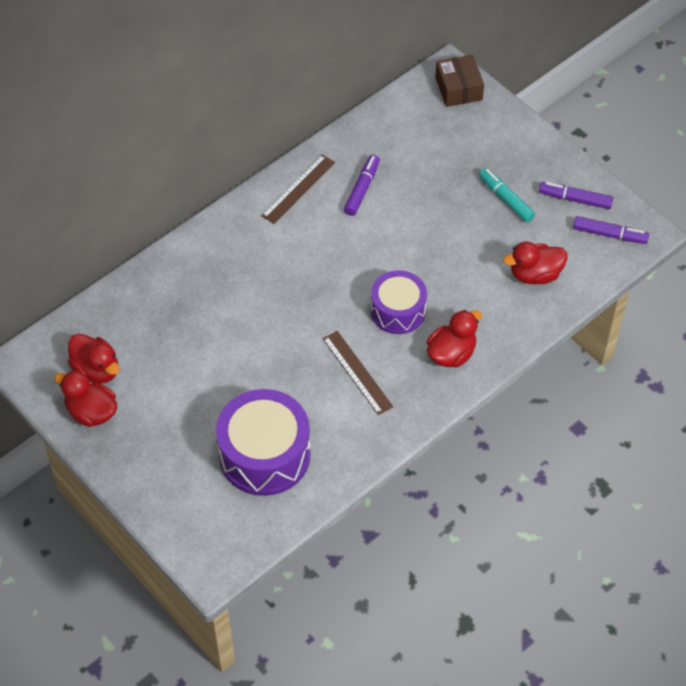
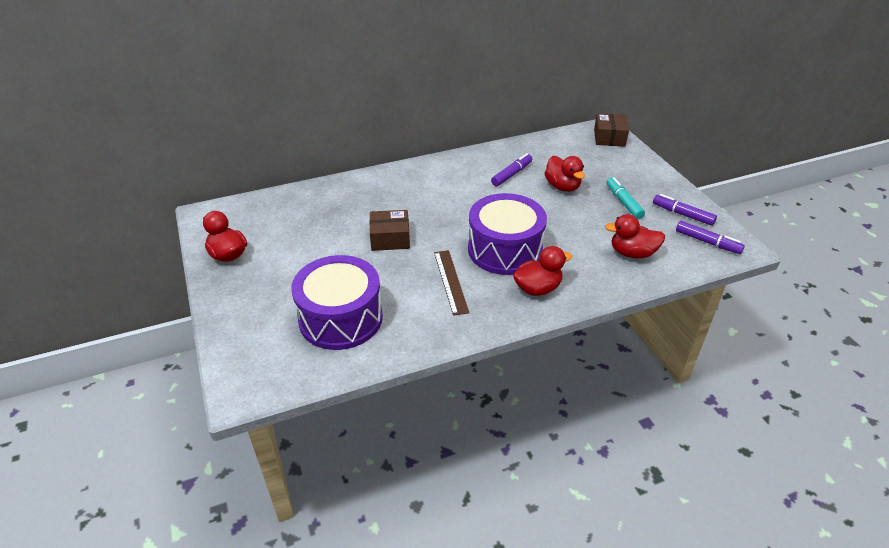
camera: 20 degrees right, 15 degrees down
red duck [68,334,120,384] -> red duck moved to [545,156,585,192]
brown ruler [261,155,335,224] -> none
purple drum [371,270,427,334] -> purple drum [468,193,547,275], size x1.57
none -> brown box [370,210,410,251]

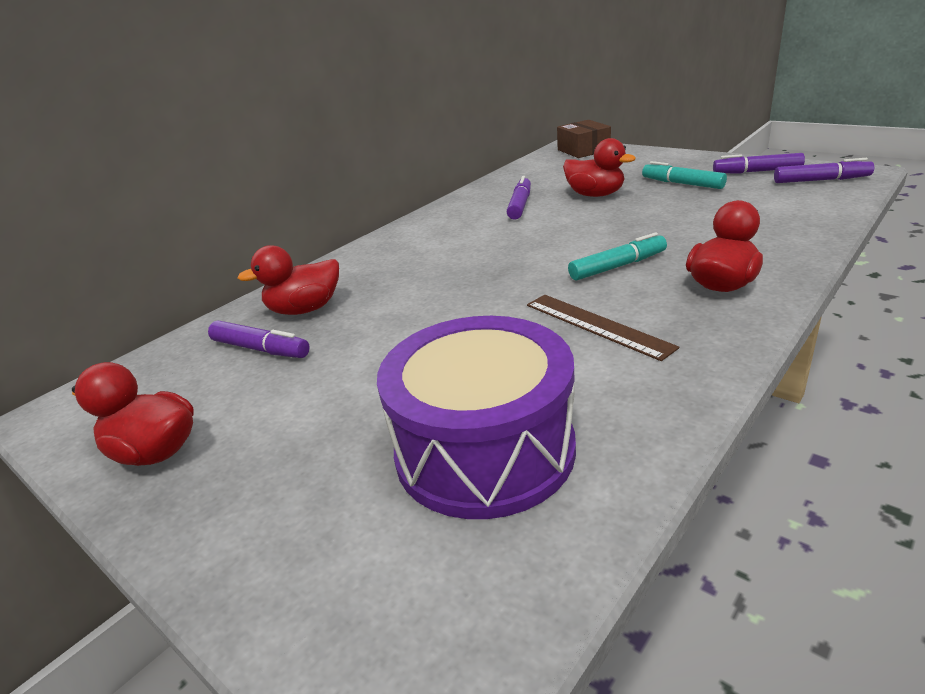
camera: 25 degrees left, 10 degrees down
brown box [370,210,410,251] -> none
purple drum [468,193,547,275] -> turquoise marker [568,232,667,281]
red duck [605,214,665,258] -> red duck moved to [238,245,339,315]
none -> purple marker [208,321,310,358]

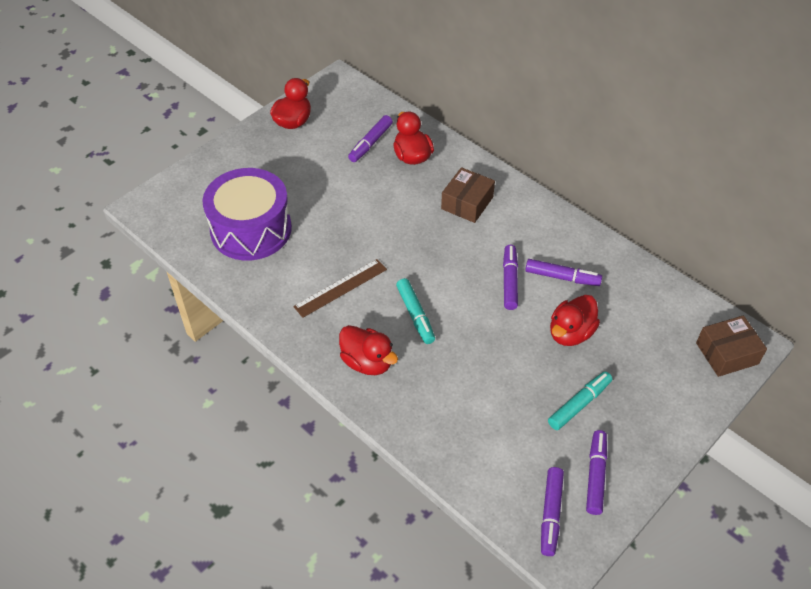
camera: 90 degrees right, 20 degrees up
none -> brown box [441,167,495,223]
none -> purple marker [503,245,518,310]

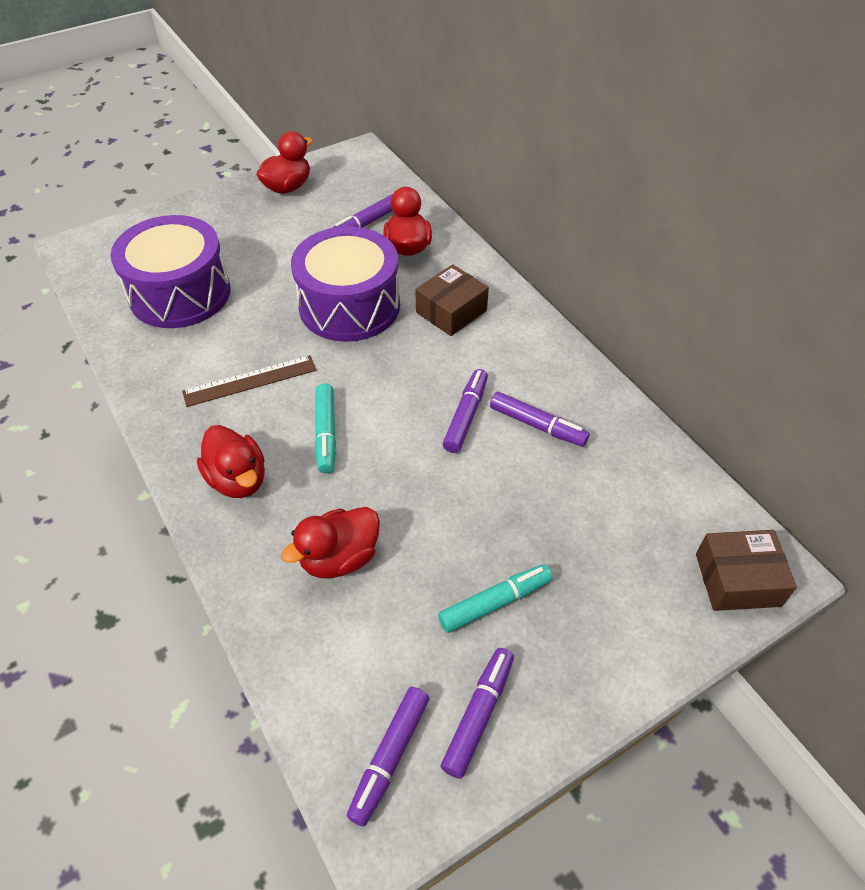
camera: 15 degrees right, 0 degrees up
red duck [550,295,600,346] -> red duck moved to [281,507,380,578]
none -> purple drum [291,226,400,342]

